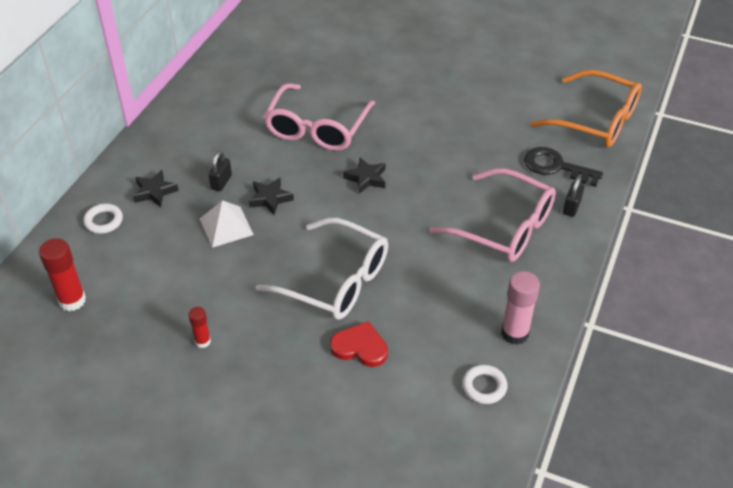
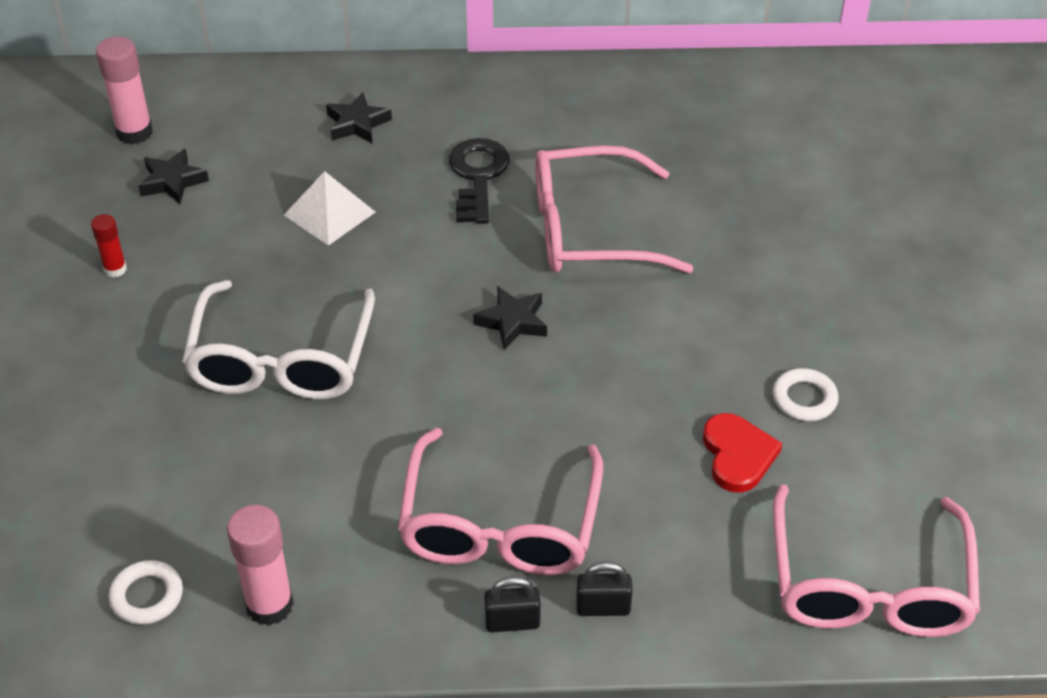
camera: 65 degrees right, 0 degrees up
red glue stick [39,238,86,311] -> pink glue stick [96,37,153,144]
white ring [83,204,123,234] -> white ring moved to [772,368,839,421]
black padlock [208,151,232,191] -> black padlock moved to [485,577,541,632]
black star [248,178,294,215] -> black star moved to [138,149,209,204]
red heart [330,321,388,367] -> red heart moved to [703,413,782,493]
black key [524,147,603,187] -> black key moved to [449,138,510,224]
orange glasses [530,70,642,147] -> pink glasses [773,484,980,637]

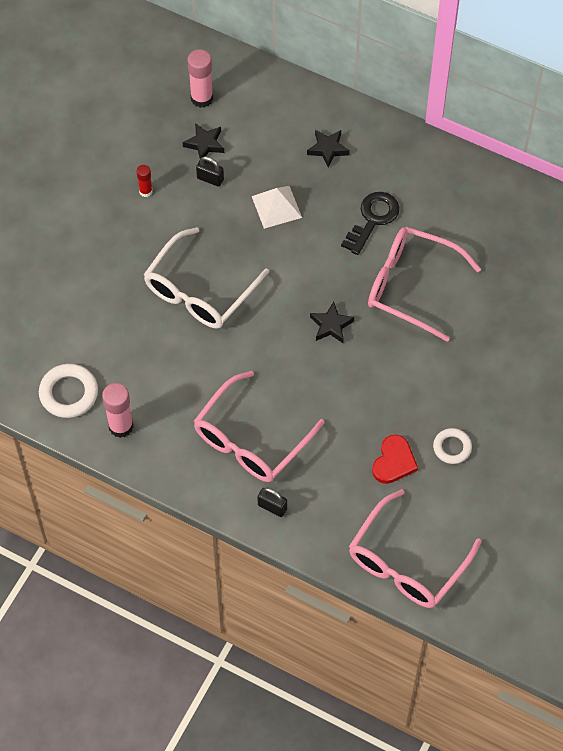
camera: 30 degrees right, 15 degrees up
white ring [109,560,183,625] -> white ring [39,364,98,418], size x1.55
black padlock [485,577,541,632] -> black padlock moved to [196,156,224,187]

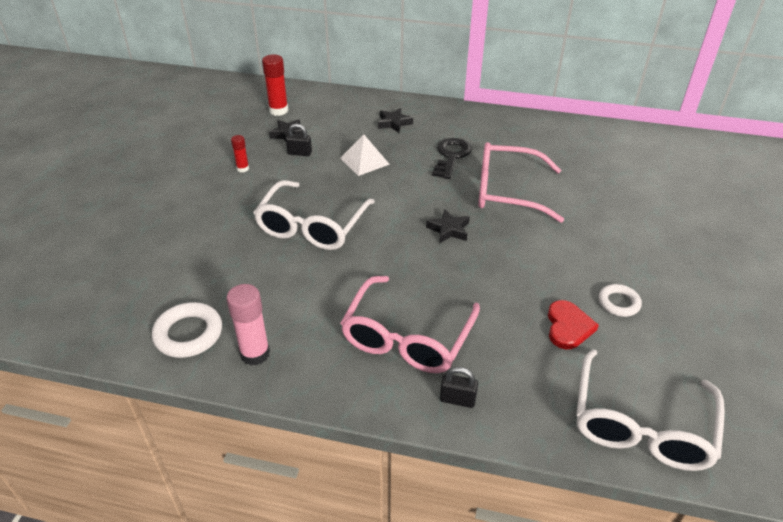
camera: 15 degrees left, 20 degrees down
pink glue stick [187,49,213,108] -> red glue stick [262,54,288,116]
pink glasses [349,489,482,608] -> white glasses [576,349,725,471]

